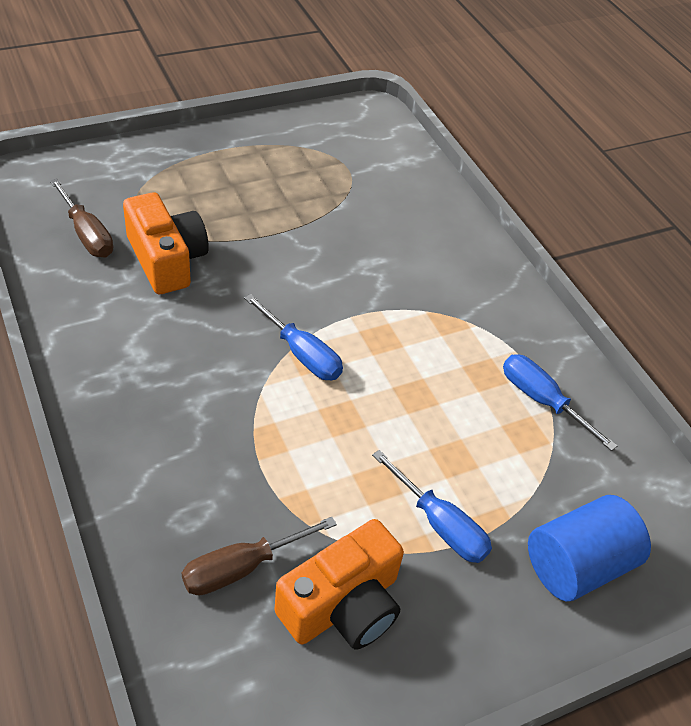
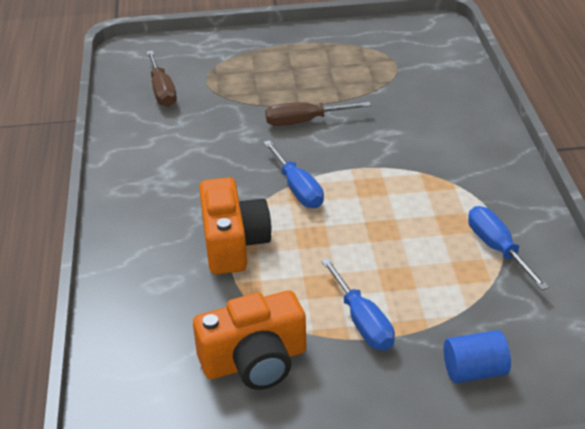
camera: 25 degrees right, 10 degrees down
orange camera [123,192,209,294] -> orange camera moved to [199,177,272,274]
brown screwdriver [181,517,337,595] -> brown screwdriver moved to [265,102,371,126]
blue cylinder [528,495,651,601] -> blue cylinder [444,330,511,383], size x0.65

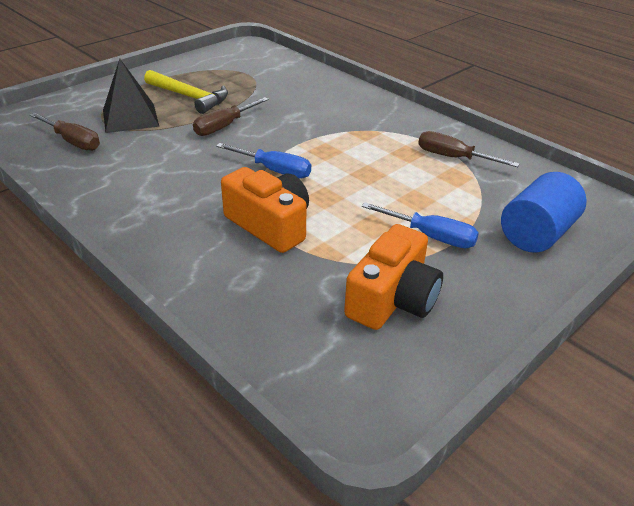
camera: 40 degrees left, 0 degrees up
blue cylinder [444,330,511,383] -> blue cylinder [501,172,587,253], size x1.54
blue screwdriver [468,206,549,290] -> brown screwdriver [418,131,520,167]
none -> black pyramid [103,59,159,133]
none -> yellow hammer [144,70,228,114]

